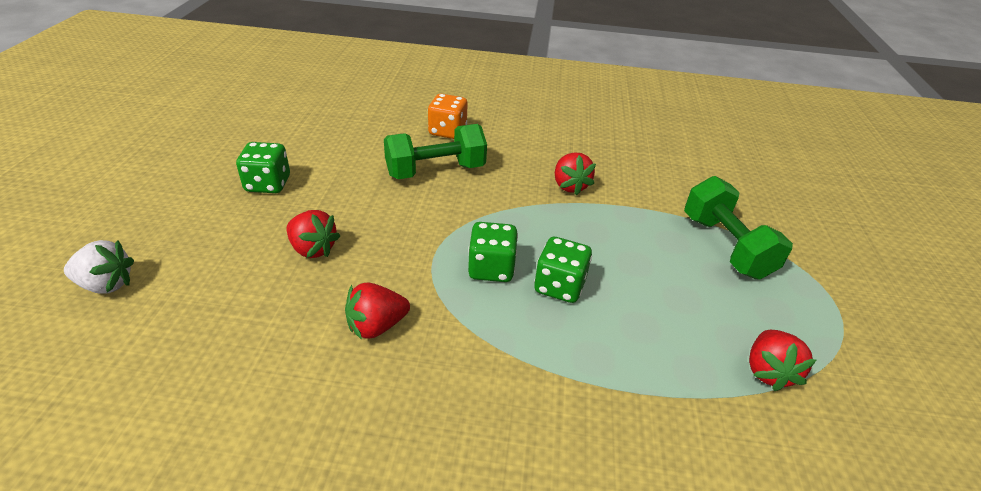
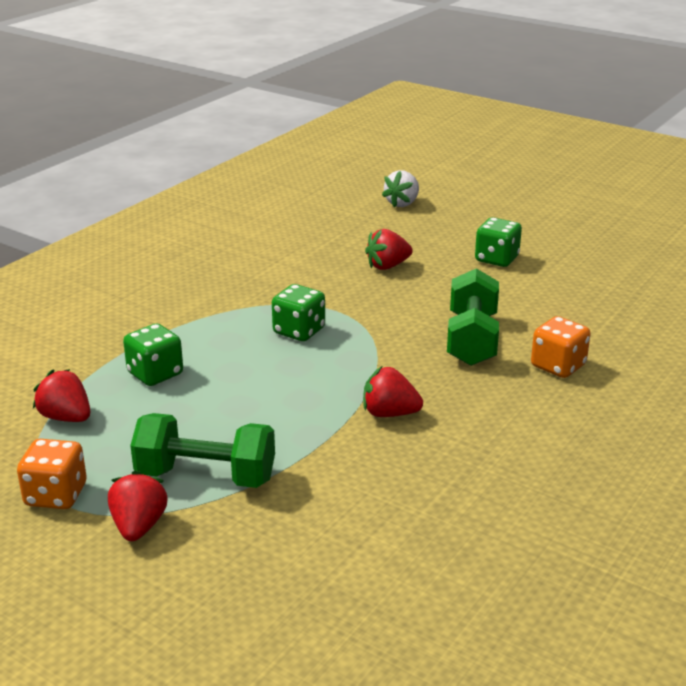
camera: 120 degrees right, 10 degrees down
red strawberry [345,282,410,340] -> red strawberry moved to [108,471,168,541]
green dice [534,237,592,303] -> green dice moved to [123,324,183,386]
none -> orange dice [17,439,87,509]

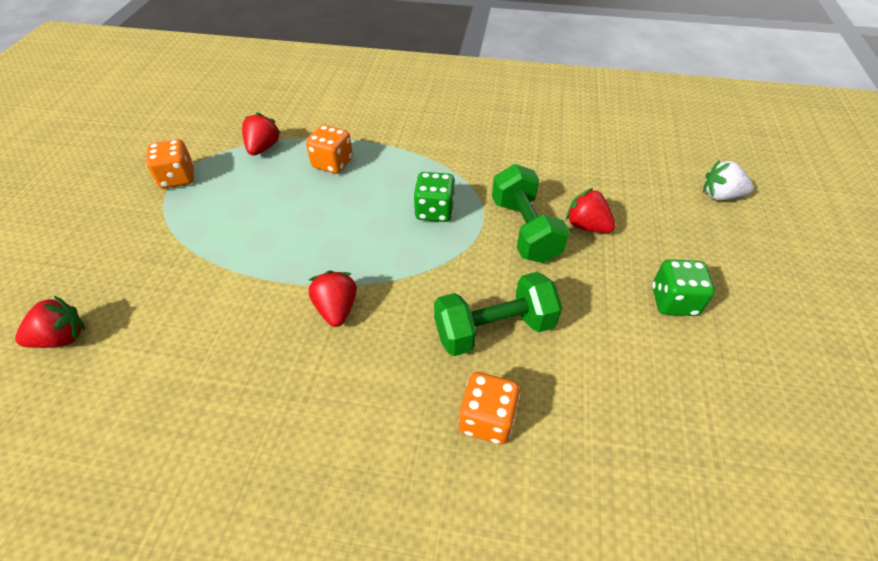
camera: 65 degrees right, 20 degrees up
red strawberry [108,471,168,541] -> red strawberry moved to [15,296,85,348]
green dice [123,324,183,386] -> orange dice [306,125,353,174]
green dumbbell [130,413,275,488] -> green dumbbell moved to [492,164,570,263]

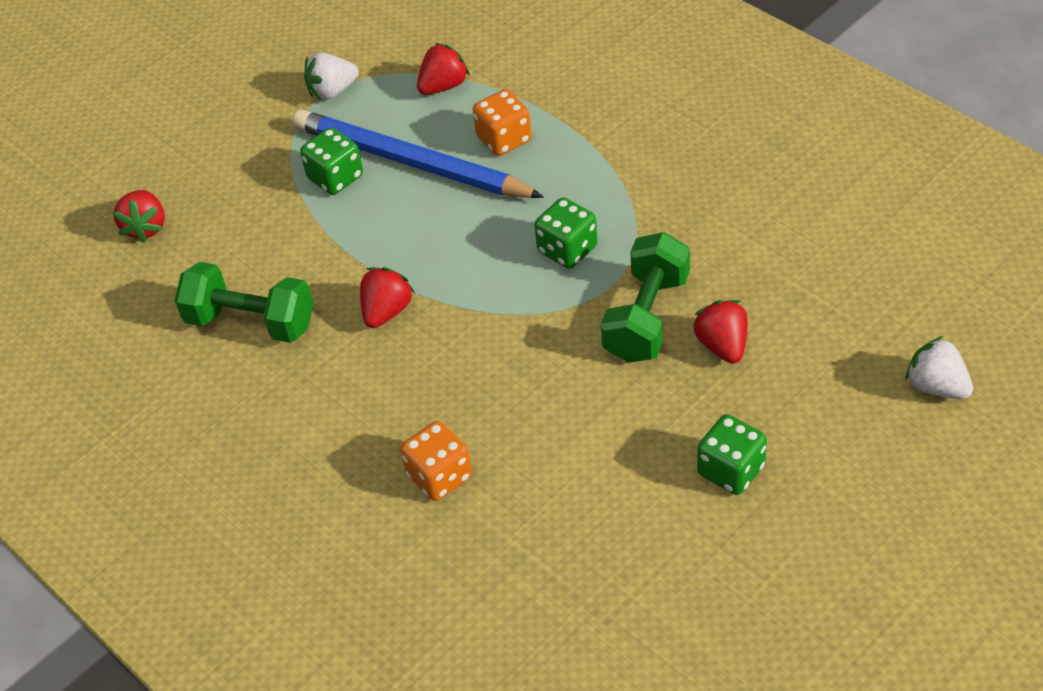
camera: 40 degrees right, 0 degrees up
red strawberry [15,296,85,348] -> red strawberry turned 75 degrees clockwise [112,190,165,243]
orange dice [146,139,194,189] -> white strawberry [304,53,359,100]
green dumbbell [434,272,563,356] -> green dumbbell moved to [175,262,314,343]
none -> blue pencil [292,110,544,198]
none -> green dice [300,127,363,195]

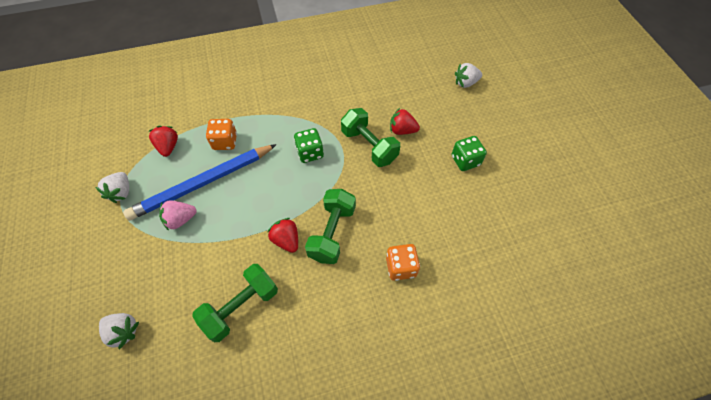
camera: 65 degrees left, 10 degrees up
red strawberry [112,190,165,243] -> white strawberry [99,313,139,349]
green dice [300,127,363,195] -> pink strawberry [159,200,197,231]
none -> green dumbbell [305,189,356,264]

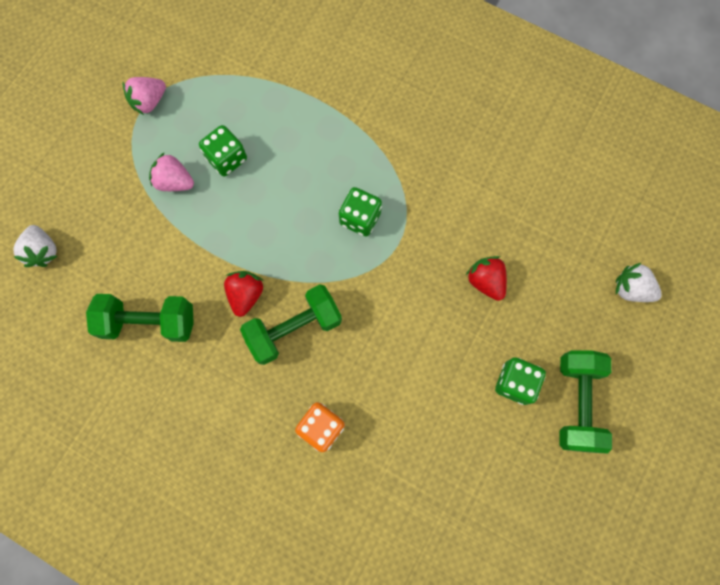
camera: 45 degrees right, 15 degrees up
white strawberry [95,172,129,203] -> pink strawberry [123,77,166,115]
blue pencil [123,144,277,221] -> green dice [199,125,247,176]
red strawberry [149,126,178,157] -> none
orange dice [206,119,237,150] -> none
green dumbbell [341,108,400,167] -> green dumbbell moved to [559,351,612,453]

